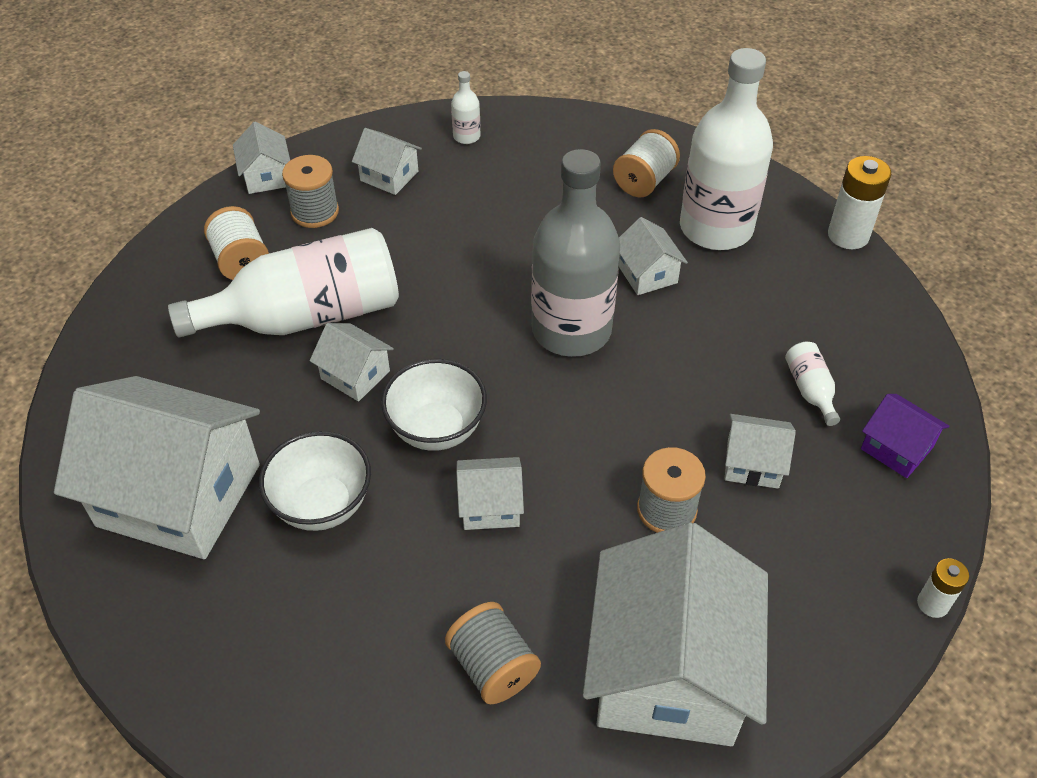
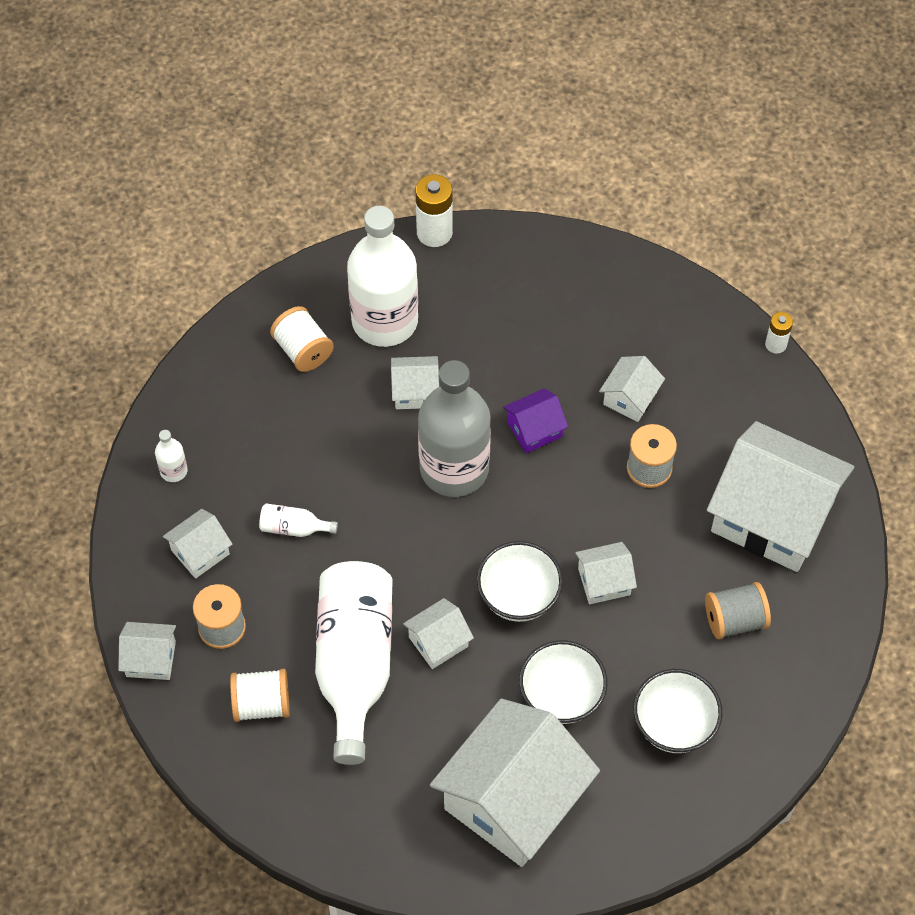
camera: 70 degrees left, 10 degrees up
white house [456,457,524,530] -> white house turned 60 degrees clockwise [575,542,637,604]
white bottle [785,342,840,426] -> white bottle moved to [259,504,338,537]
purple house [861,394,949,478] -> purple house moved to [503,388,568,453]
none -> white bowl [633,669,722,753]

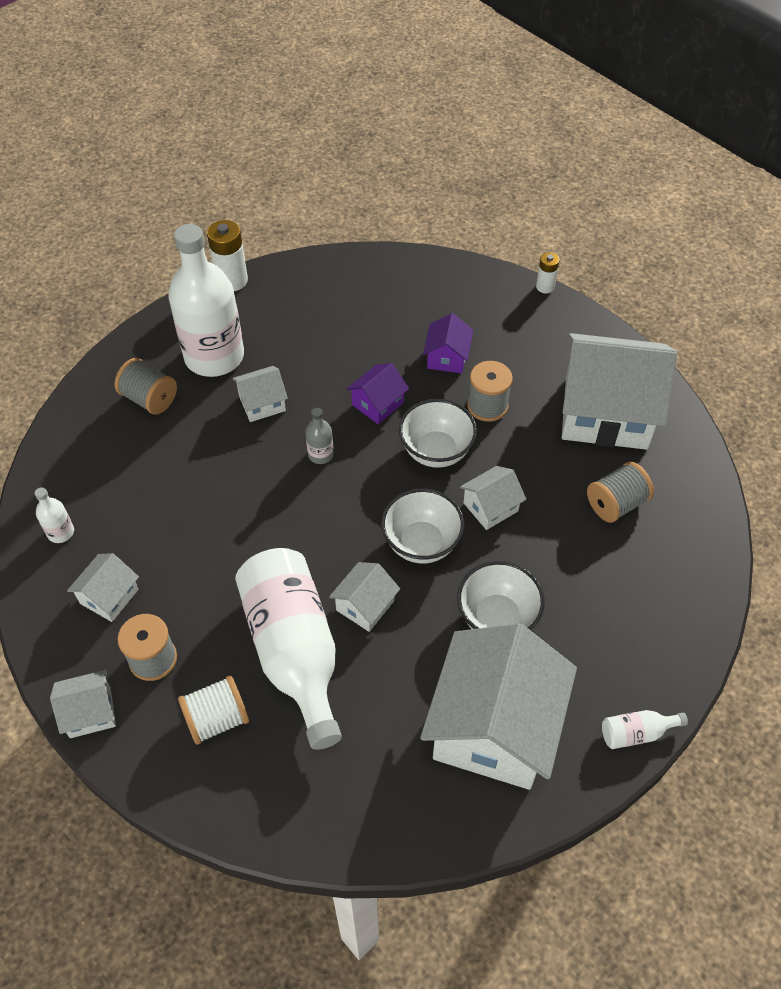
camera: 20 degrees left, 5 degrees down
white bottle [259,504,338,537] -> white bottle moved to [602,710,688,749]
white spool [270,306,334,372] -> grey spool [114,358,177,415]
grey bottle [418,360,491,497] -> grey bottle [305,408,334,464], size x0.40
white house [599,356,665,422] -> purple house [423,313,473,373]
white bowl [633,669,722,753] -> white bowl moved to [399,399,477,468]

